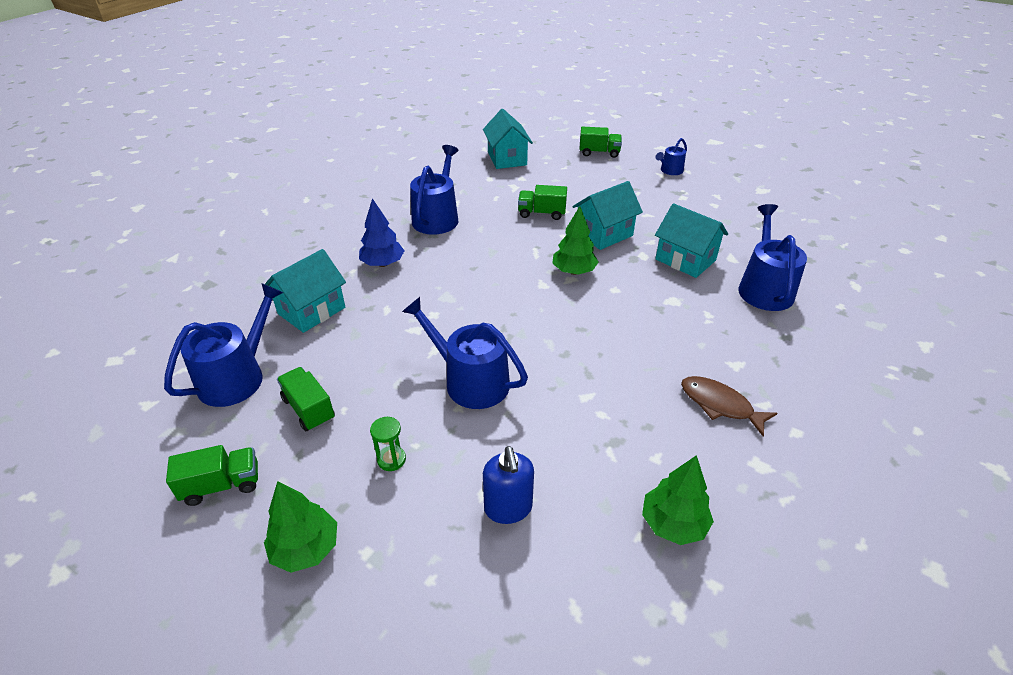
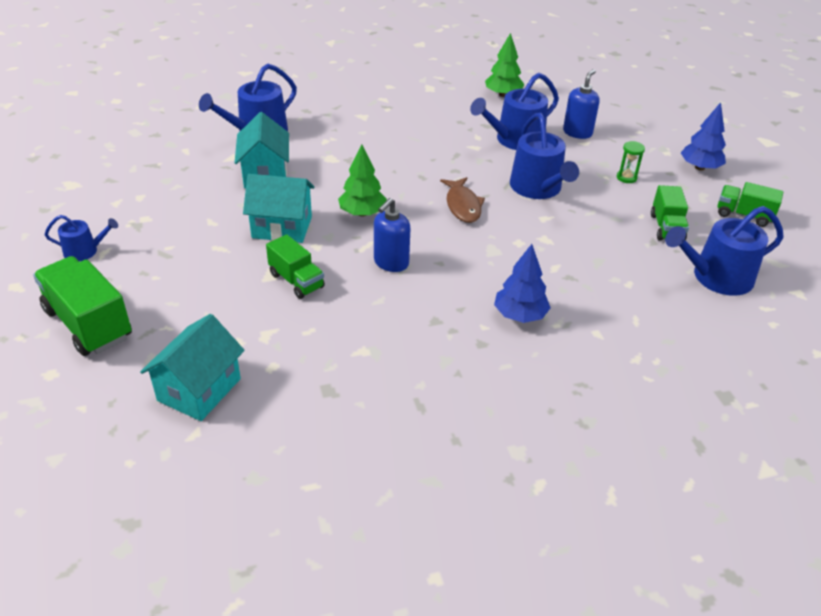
camera: 140 degrees left, 0 degrees up
green tree [264,481,337,573] -> blue tree [681,102,726,171]
turquoise house [265,249,346,333] -> none
blue watering can [410,145,459,235] -> blue watering can moved to [470,73,559,150]
green truck [580,127,622,158] -> green truck [33,256,132,356], size x1.64
brown fish [681,376,777,436] -> brown fish moved to [440,177,485,223]
none -> blue soap dispenser [374,198,410,272]

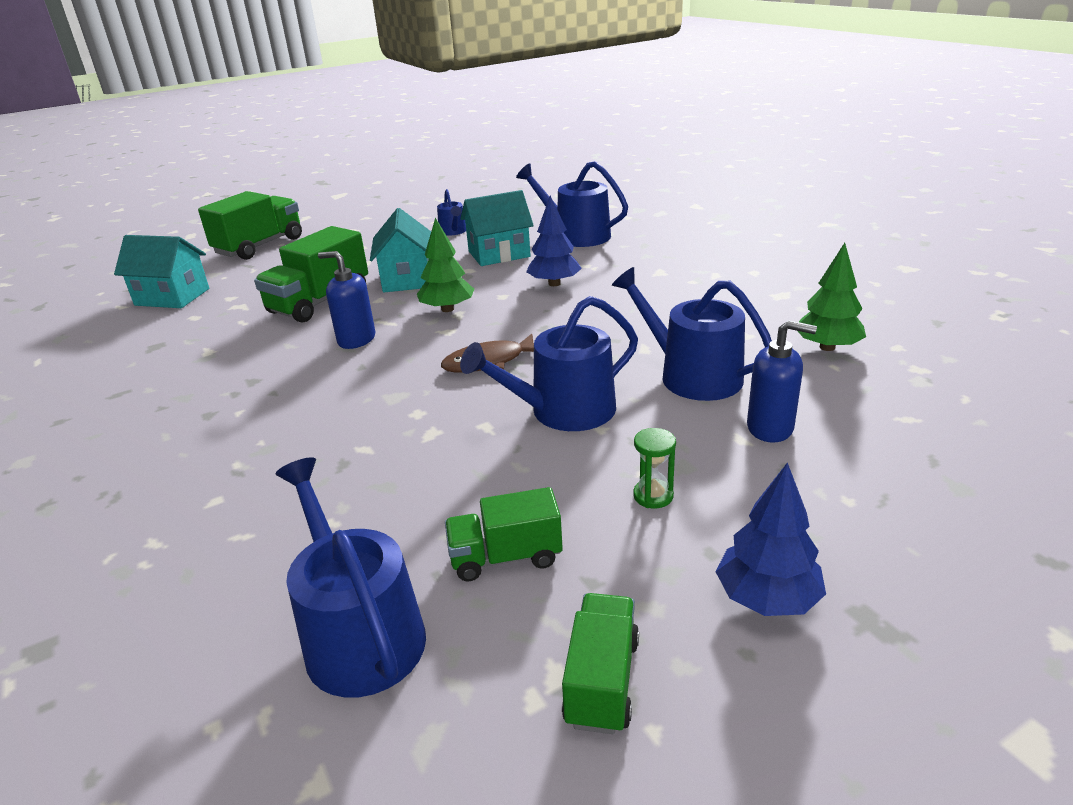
camera: 80 degrees right, 10 degrees down
blue watering can [45,215,118,262] -> blue watering can moved to [437,189,466,236]
green truck [266,234,325,299] -> green truck [254,226,368,323], size x1.64
blue tree [494,244,550,323] -> blue tree moved to [526,196,582,286]

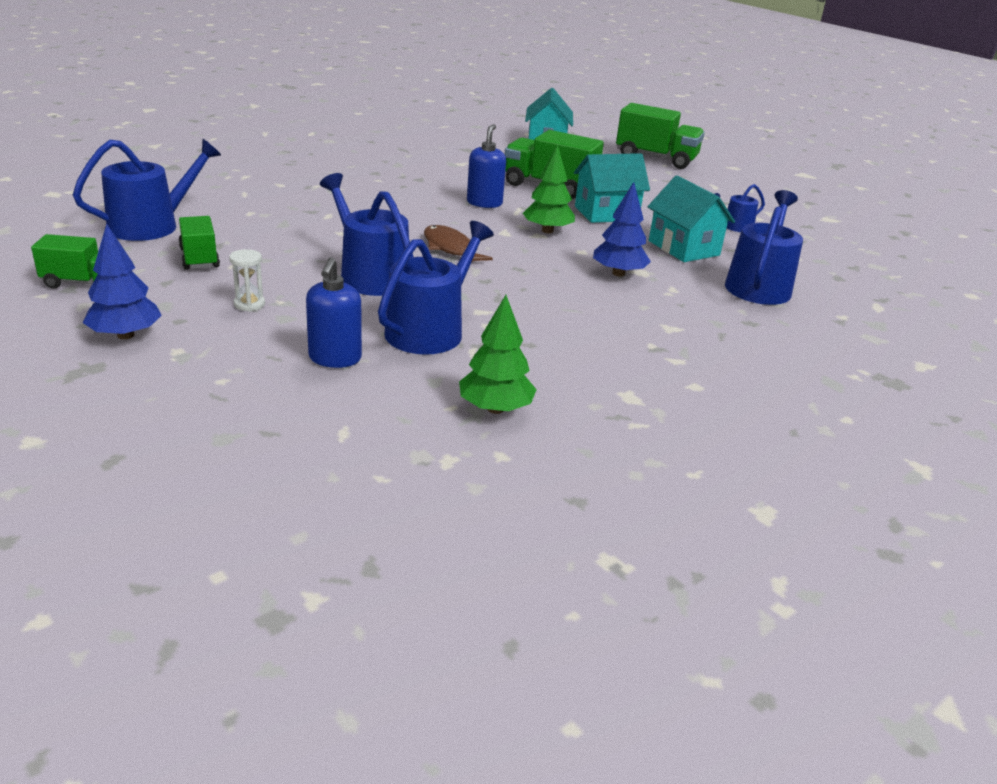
camera: 75 degrees right, 0 degrees up
green hourglass [633,428,676,508] -> white hourglass [229,249,265,312]

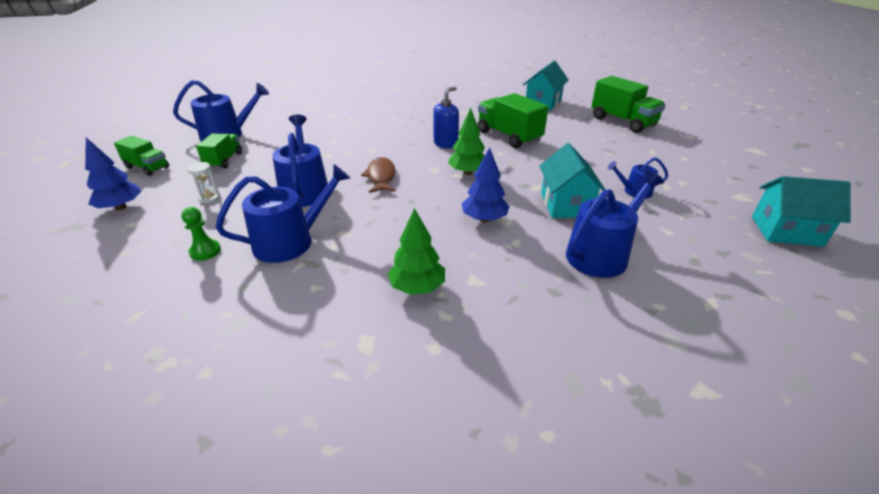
camera: 30 degrees right, 5 degrees up
blue soap dispenser [306,257,362,368] -> green pawn [181,207,221,261]
green tree [459,295,537,414] -> green tree moved to [388,208,445,295]
turquoise house [574,153,650,223] -> turquoise house moved to [752,176,851,247]

